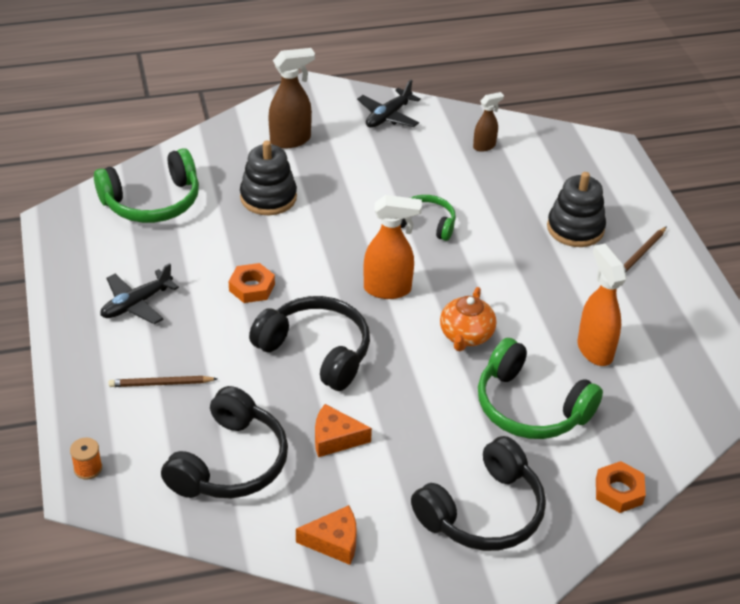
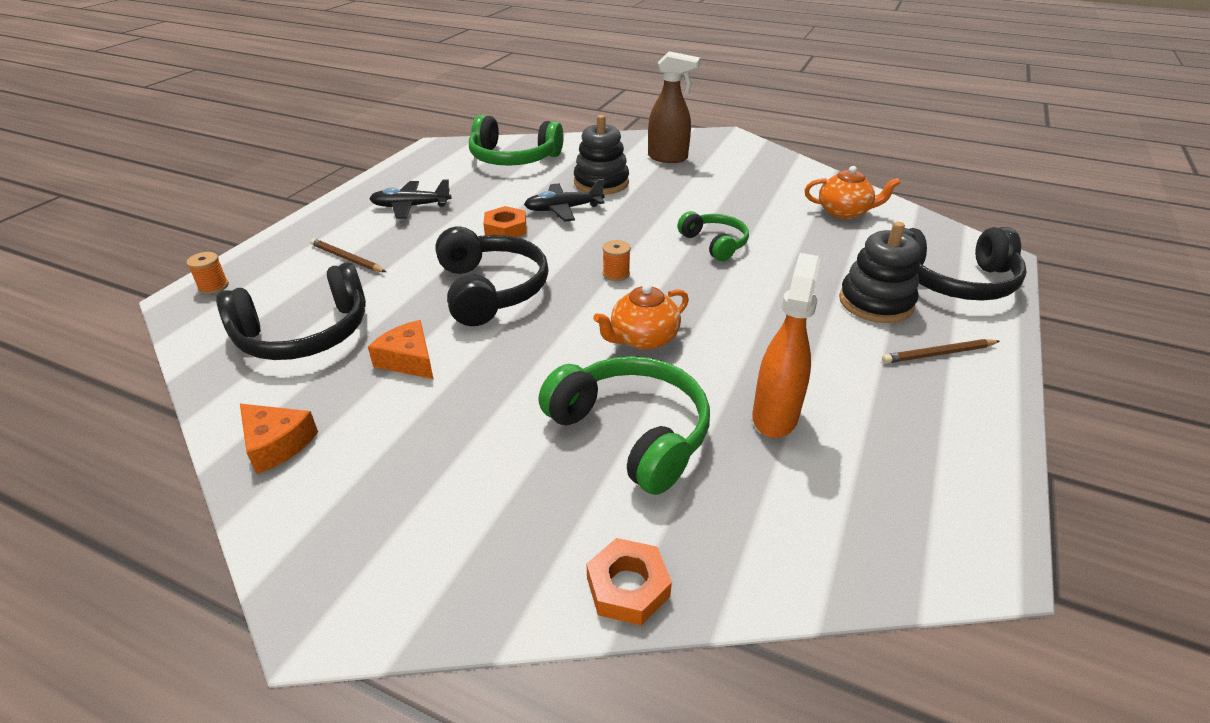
camera: 40 degrees right, 5 degrees down
black plane [357,80,421,128] -> black plane moved to [524,179,605,221]
orange spray bottle [363,195,422,299] -> orange spool [603,240,631,281]
black headphones [411,436,546,551] -> black headphones moved to [903,227,1027,301]
brown spray bottle [473,92,504,152] -> orange teapot [805,166,901,219]
green headphones [478,338,603,439] -> green headphones turned 150 degrees clockwise [538,356,710,495]

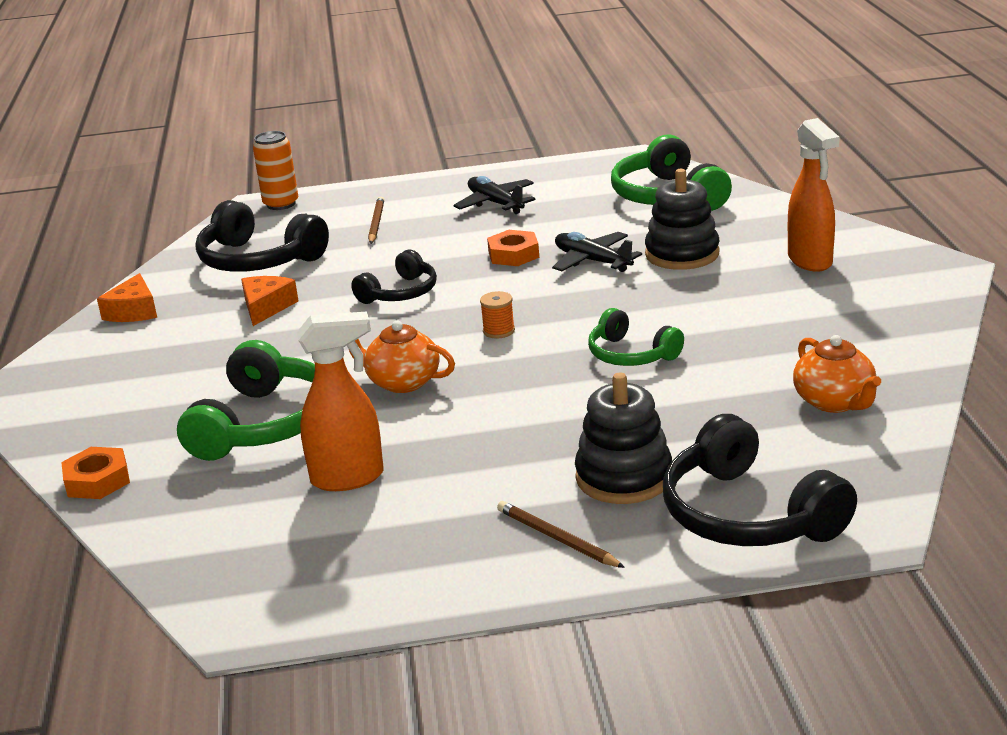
camera: 60 degrees right, 10 degrees down
orange spool [186,252,229,294] -> orange can [253,131,298,210]
black headphones [435,227,549,326] -> black headphones [351,250,437,304], size x0.61
brown spray bottle [648,51,700,163] -> orange spray bottle [788,118,840,272]
green headphones [677,211,749,261] -> green headphones turned 105 degrees clockwise [588,308,684,366]

